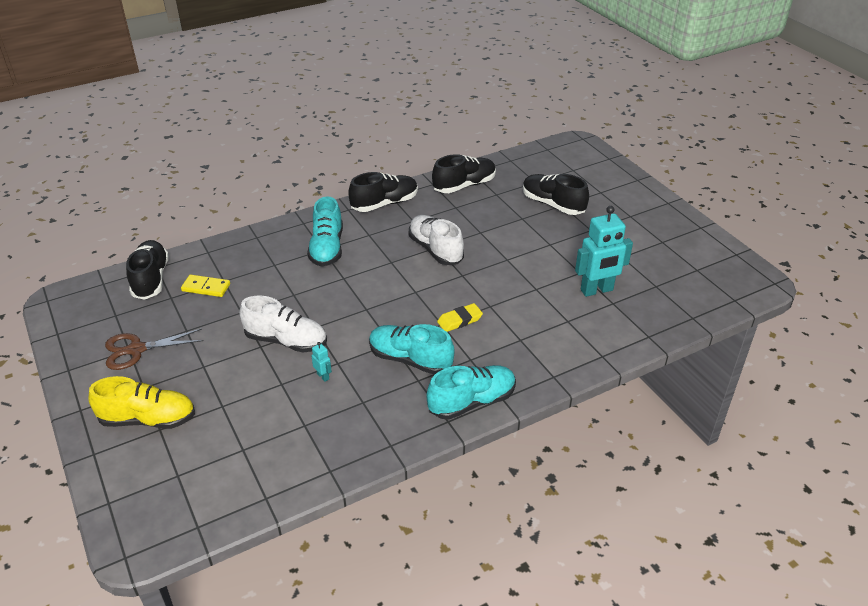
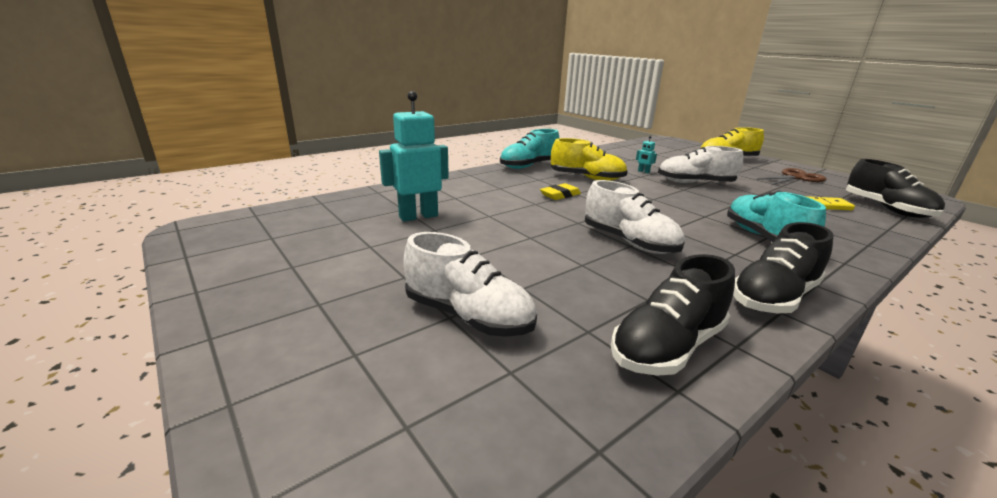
camera: 170 degrees right, 15 degrees down
turquoise shoe [369,324,455,375] -> yellow shoe [551,138,627,181]
black shoe [523,174,589,215] -> white shoe [403,232,537,337]

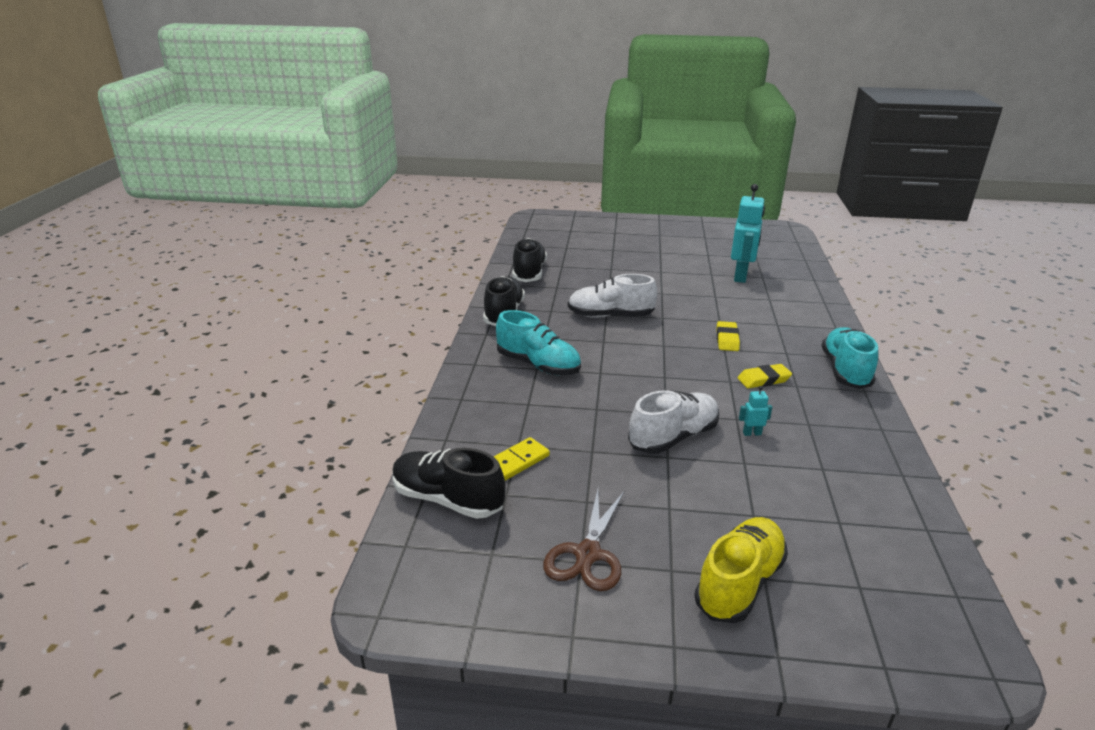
camera: 135 degrees right, 5 degrees up
white shoe [403,232,537,337] -> none
yellow shoe [551,138,627,181] -> yellow eraser [738,364,792,388]

